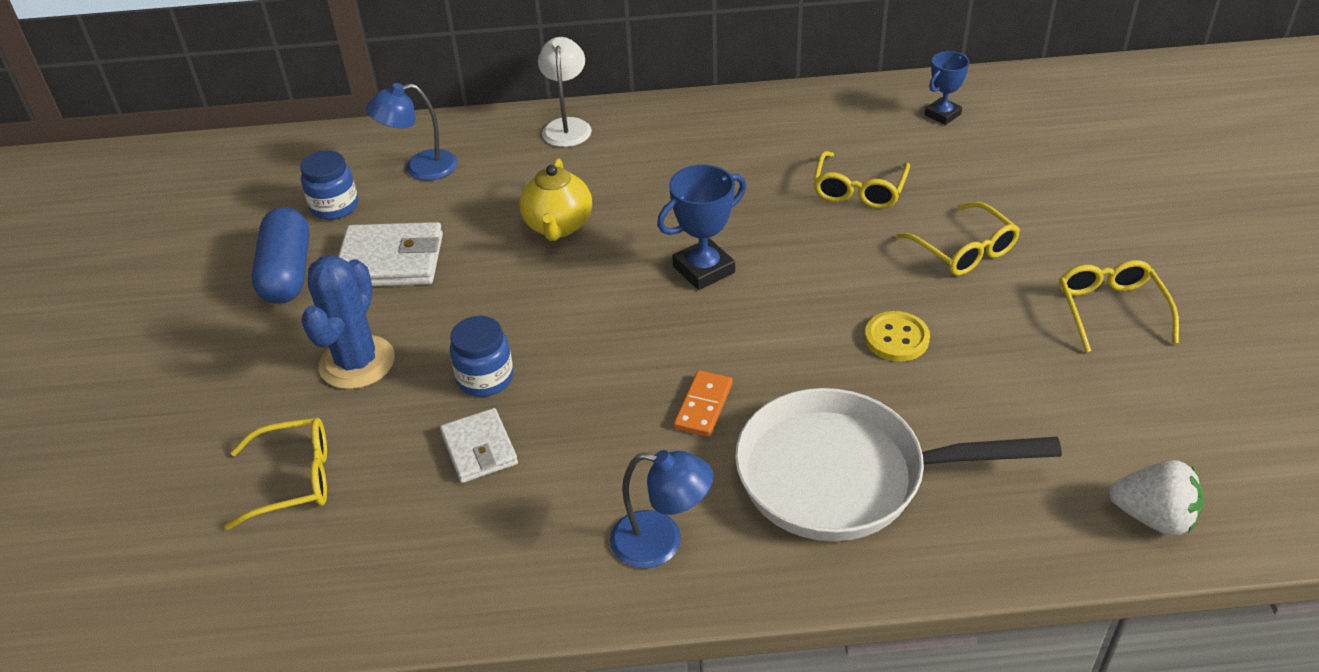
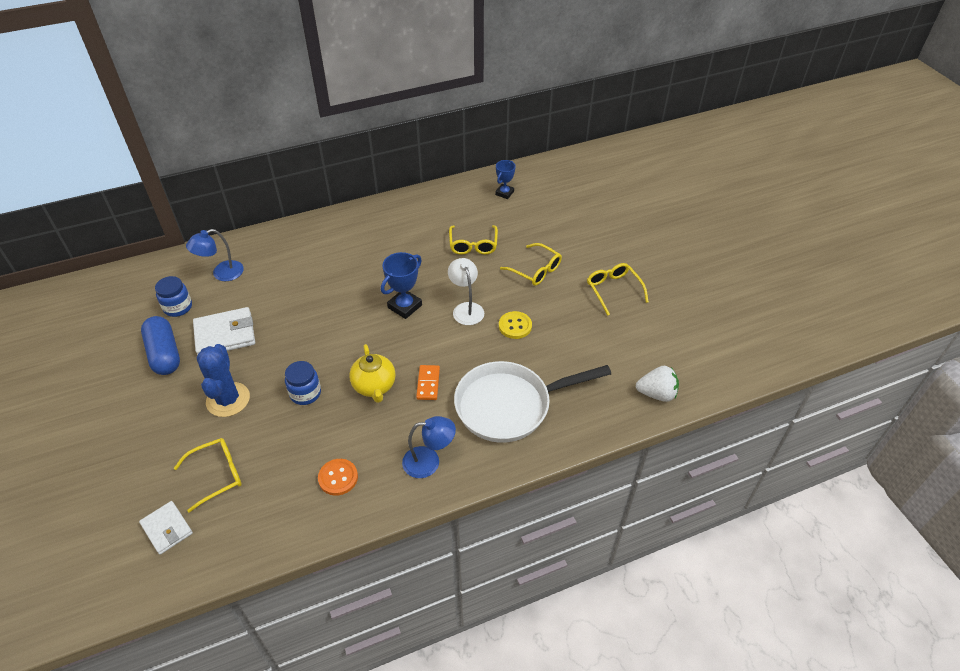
camera: 20 degrees left, 5 degrees up
white wallet [440,408,518,483] -> white wallet moved to [139,501,193,555]
yellow teapot [519,158,592,241] -> yellow teapot moved to [349,344,396,403]
white lamp [538,37,592,147] -> white lamp moved to [448,258,484,325]
none -> orange button [318,459,358,496]

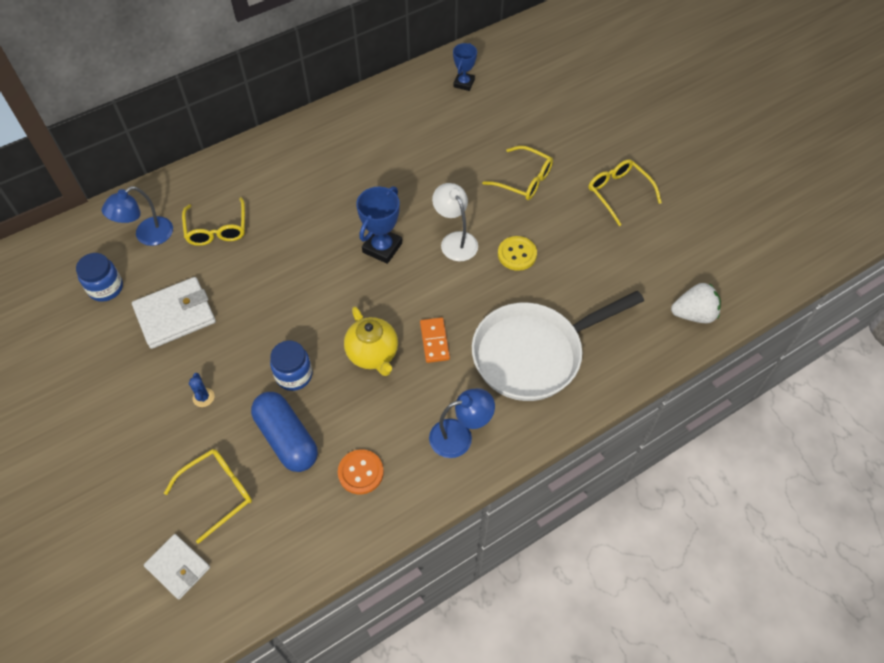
camera: 10 degrees left, 10 degrees up
blue capsule [141,316,180,375] -> blue capsule moved to [251,392,318,472]
blue cactus [196,344,250,417] -> blue cactus [189,373,214,407], size x0.42
yellow glasses [449,225,498,255] -> yellow glasses moved to [182,197,245,246]

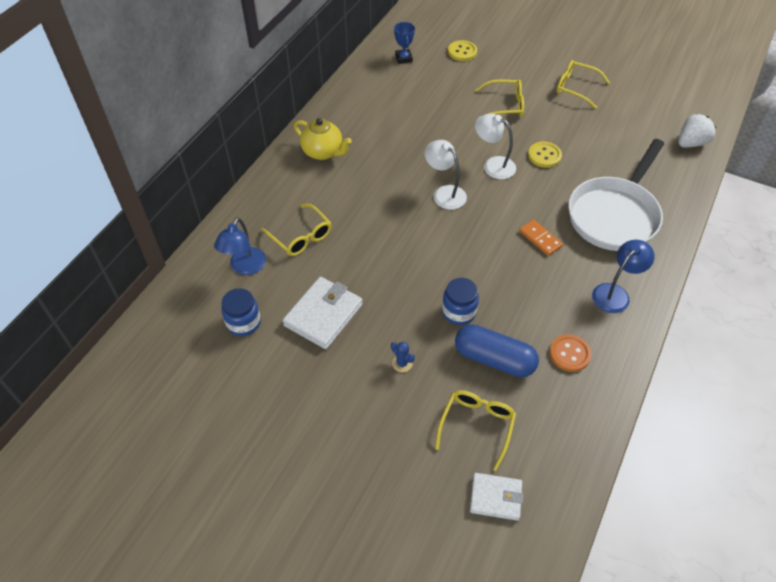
camera: 30 degrees left, 5 degrees down
yellow teapot [344,306,398,376] -> yellow teapot moved to [294,118,352,160]
blue trophy [356,186,402,264] -> white lamp [425,140,467,210]
none -> yellow button [448,40,477,61]

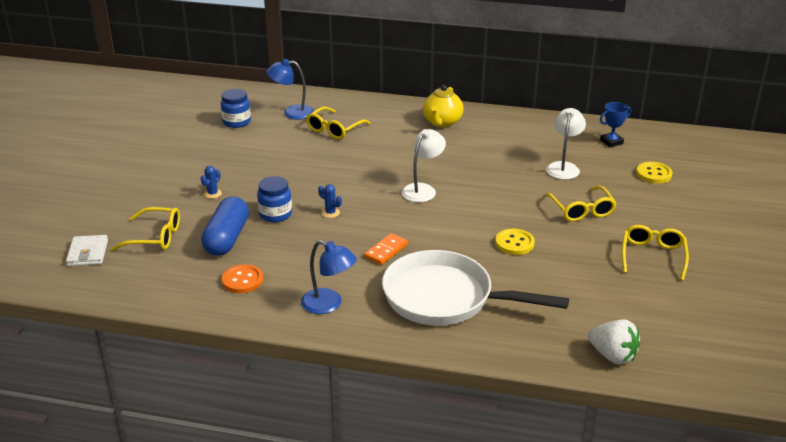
camera: 75 degrees right, 20 degrees down
white wallet [283,277,363,349] -> none
white lamp [475,113,516,179] -> white lamp moved to [546,108,586,180]
none -> blue cactus [318,184,342,218]

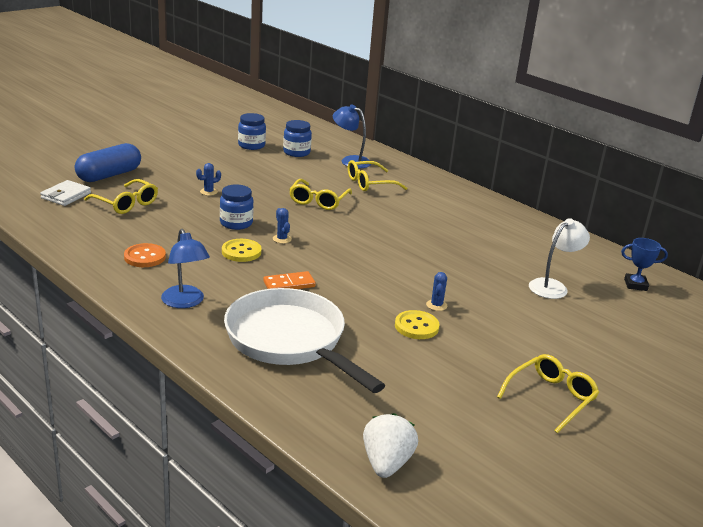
camera: 30 degrees right, 5 degrees down
blue capsule [201,196,249,256] -> blue capsule moved to [75,143,141,182]
white lamp [401,129,446,202] -> none
yellow teapot [423,85,464,128] -> none
yellow glasses [545,186,616,222] -> yellow glasses moved to [289,179,352,210]
white strawberry [588,319,640,365] -> white strawberry turned 150 degrees counterclockwise [363,413,418,478]
yellow button [636,162,672,183] -> yellow button moved to [222,239,261,262]
none -> blue jar [238,113,266,150]
none -> blue cactus [426,272,447,311]

